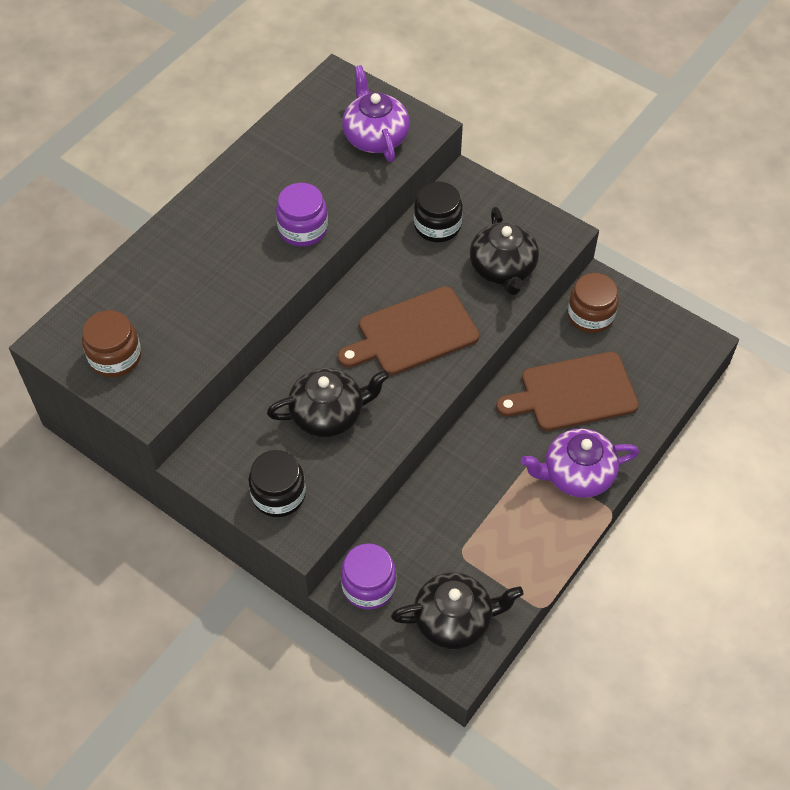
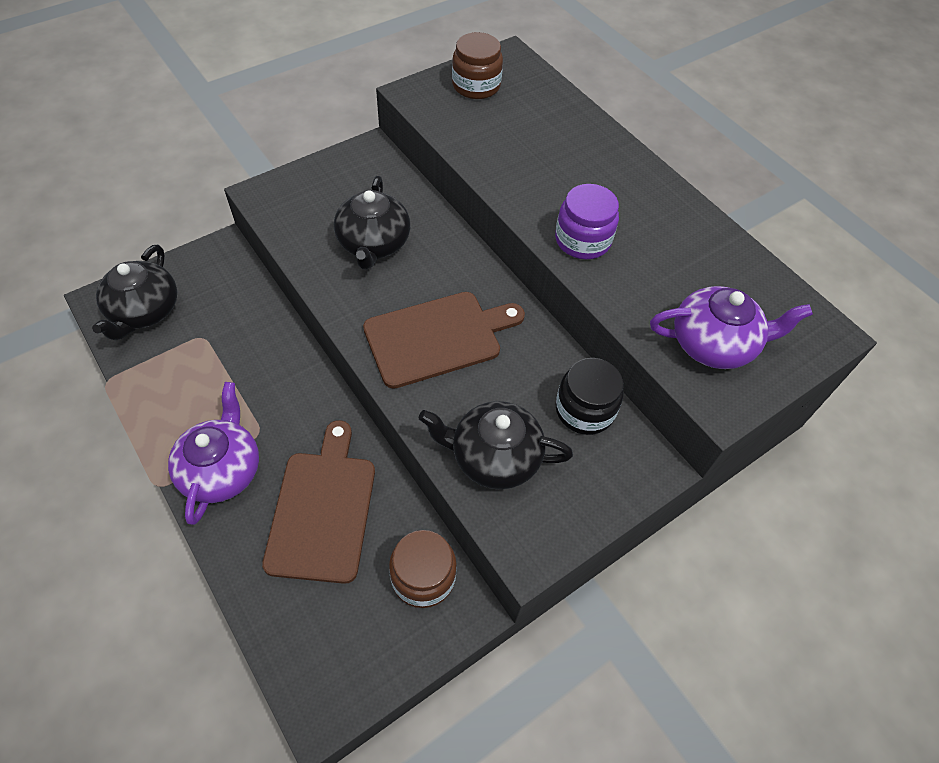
camera: 105 degrees right, 0 degrees up
black jar [248,450,306,517] -> none
brown cutting board [338,286,479,375] -> brown cutting board turned 75 degrees clockwise [363,292,525,389]
purple jar [341,543,396,610] -> none

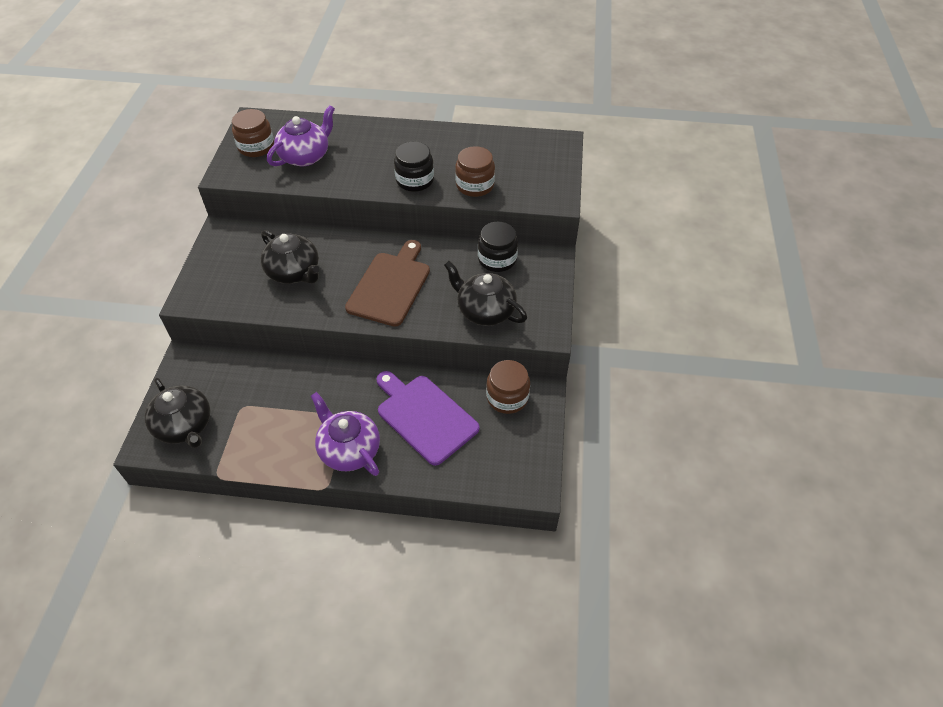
camera: 45 degrees left, 5 degrees down
brown cutting board [262,420,375,584] -> purple cutting board [376,371,480,466]
black teapot [419,401,573,490] -> black teapot turned 75 degrees clockwise [444,261,527,326]
purple jar [555,184,619,259] -> black jar [394,142,434,192]
purple teapot [650,286,813,369] -> purple teapot moved to [267,105,335,166]
none -> brown jar [455,146,495,197]

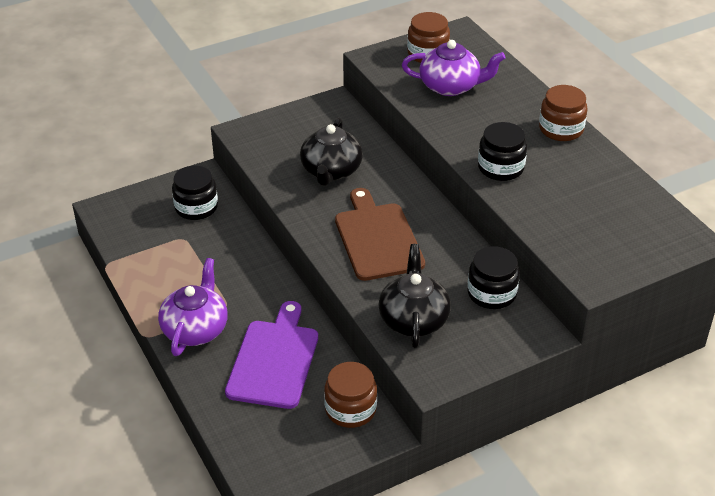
camera: 55 degrees right, 10 degrees down
black teapot [145,377,211,448] -> none
brown cutting board [345,240,430,326] -> brown cutting board turned 90 degrees counterclockwise [335,188,425,281]
brown jar [455,146,495,197] -> brown jar moved to [539,85,588,141]
none -> black jar [172,165,218,220]

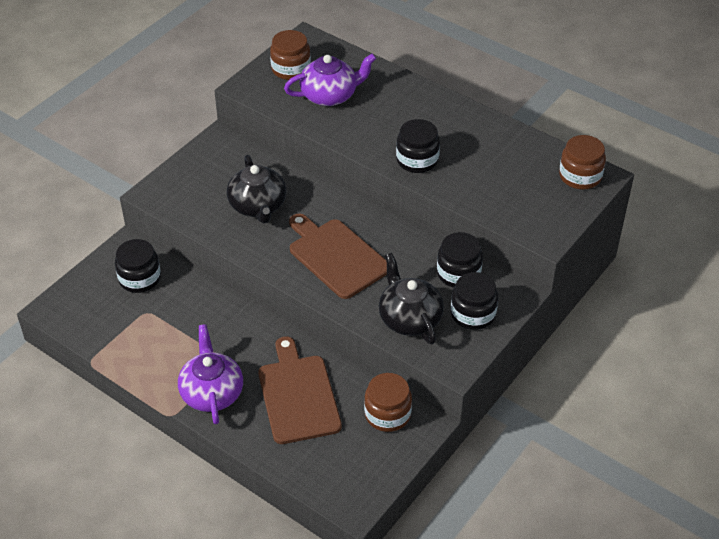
camera: 25 degrees left, 5 degrees up
purple cutting board [225,301,318,409] -> brown cutting board [258,336,342,444]
brown jar [539,85,588,141] -> brown jar moved to [559,135,606,190]
none -> black jar [451,272,498,330]

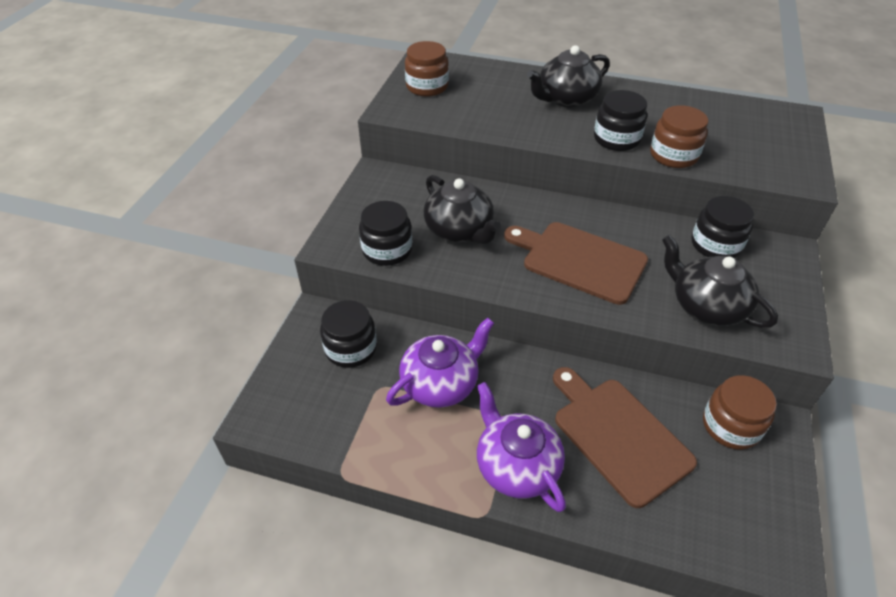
camera: 20 degrees left, 0 degrees up
purple teapot [284,53,376,106] -> purple teapot moved to [386,317,494,408]
black jar [451,272,498,330] -> black jar moved to [359,201,412,266]
brown jar [559,135,606,190] -> brown jar moved to [650,105,708,168]
none -> black teapot [527,45,610,107]

